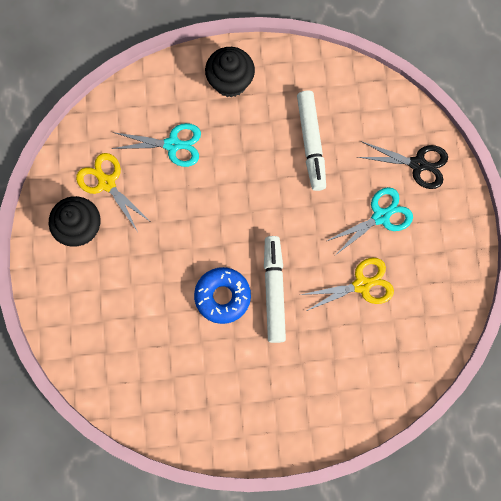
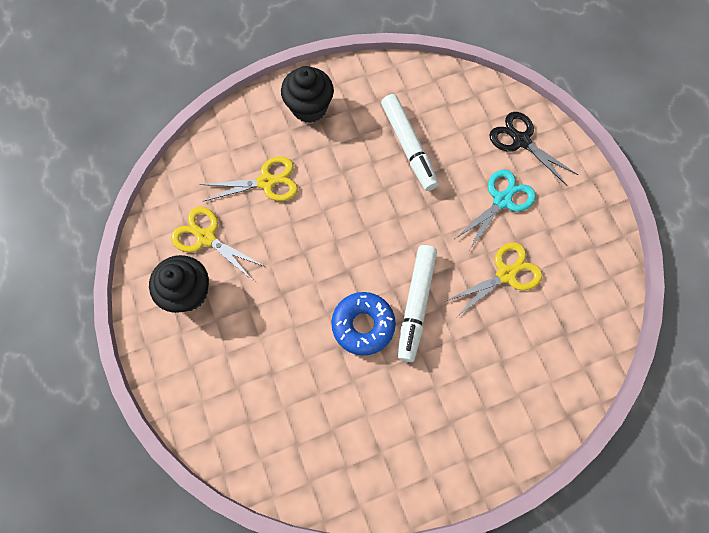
camera: 15 degrees left, 5 degrees down
turquoise scissors [111,123,201,167] -> yellow scissors [200,156,298,202]
white marker [264,236,286,343] -> white marker turned 150 degrees counterclockwise [398,245,437,362]
black scissors [358,141,448,189] -> black scissors turned 135 degrees counterclockwise [490,112,578,186]

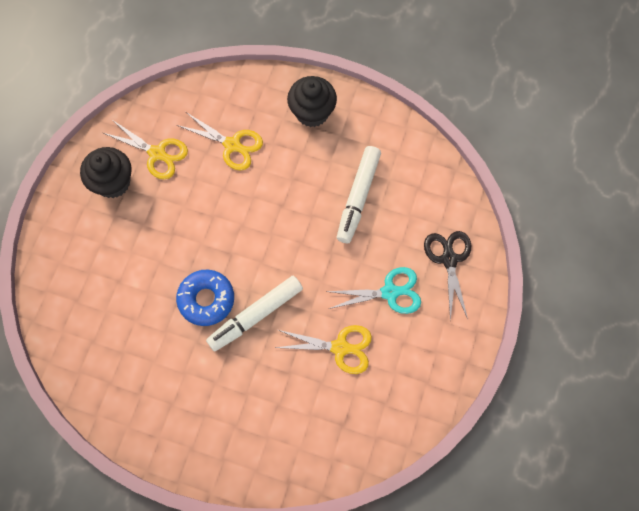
camera: 40 degrees right, 0 degrees up
yellow scissors [171,207,264,280] -> yellow scissors turned 135 degrees clockwise [103,120,188,179]

